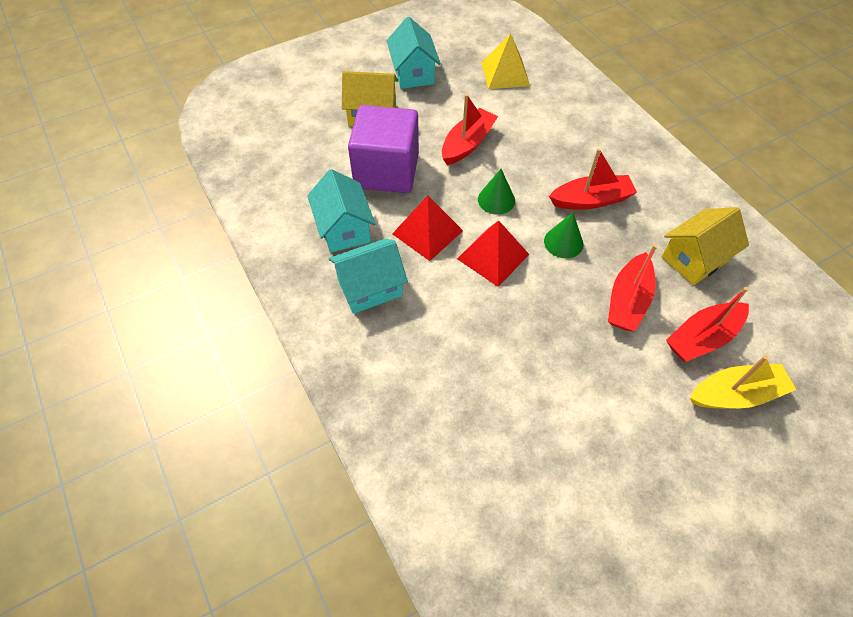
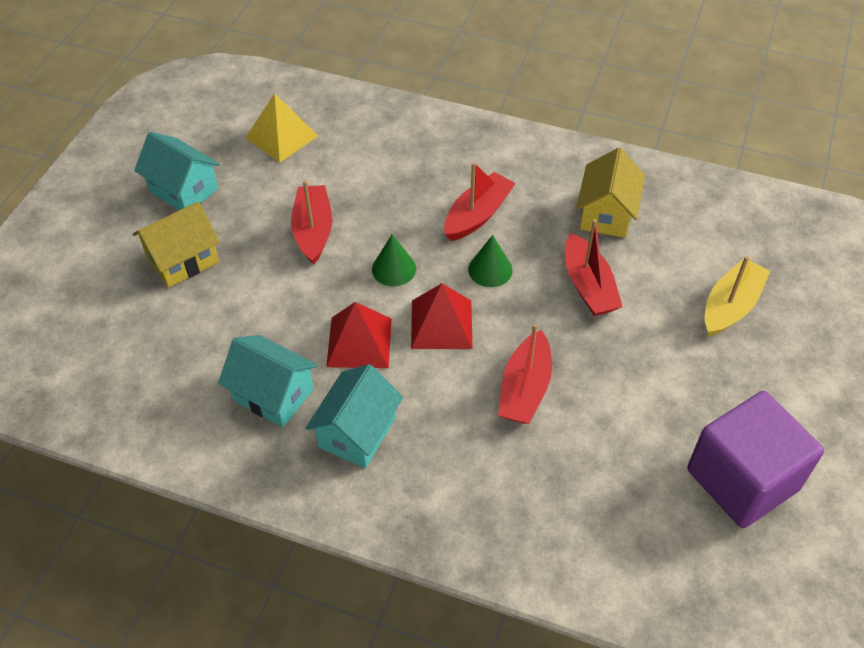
camera: 40 degrees left, 5 degrees down
purple cube [348,105,419,193] -> purple cube moved to [687,391,824,528]
red boat [666,287,749,362] -> red boat moved to [498,324,552,424]

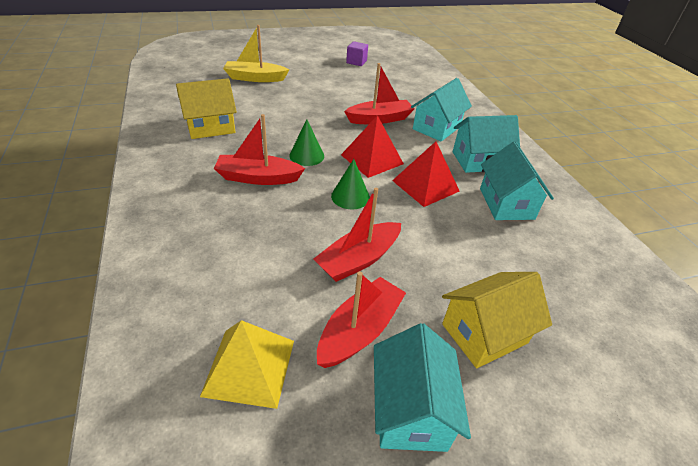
camera: 130 degrees left, 10 degrees down
yellow house [133,202,220,288] -> yellow house turned 45 degrees counterclockwise [442,272,552,368]
red boat [565,219,623,316] -> red boat moved to [317,272,406,368]
purple cube [687,391,824,528] -> purple cube [346,41,368,66], size x0.42
none -> turquoise house [411,78,472,141]

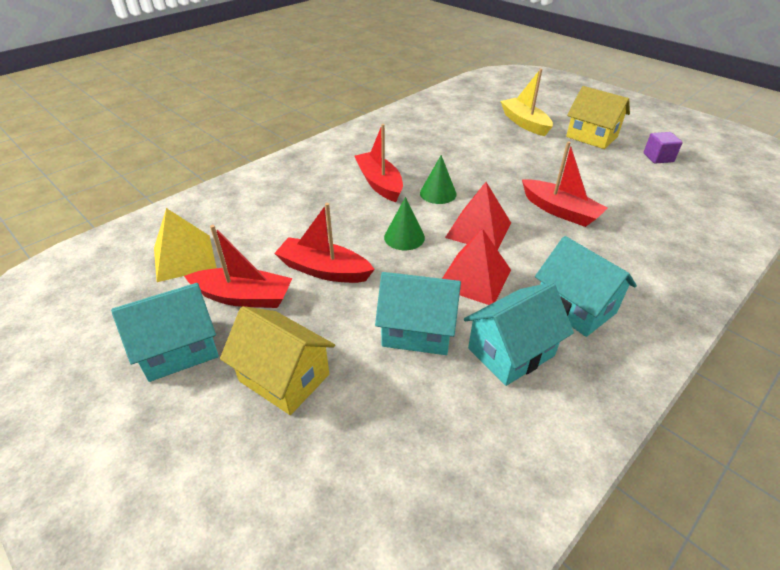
camera: 65 degrees right, 0 degrees up
yellow house [176,78,237,139] -> yellow house moved to [566,86,630,149]
turquoise house [411,78,472,141] -> turquoise house moved to [375,272,461,355]

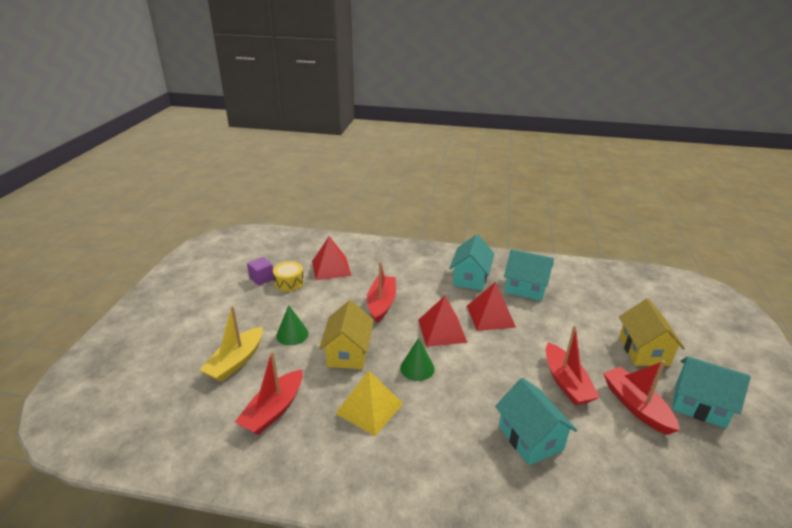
camera: 125 degrees left, 10 degrees down
yellow pyramid [154,208,216,282] -> yellow pyramid moved to [335,370,403,436]
red boat [354,124,403,202] -> red boat moved to [235,351,303,435]
turquoise house [375,272,461,355] -> turquoise house moved to [495,378,577,465]
green cone [384,197,425,250] -> green cone moved to [276,305,309,346]
yellow house [566,86,630,149] -> yellow house moved to [319,300,374,369]
none -> yellow drum [273,261,304,292]
none -> red pyramid [312,236,352,280]

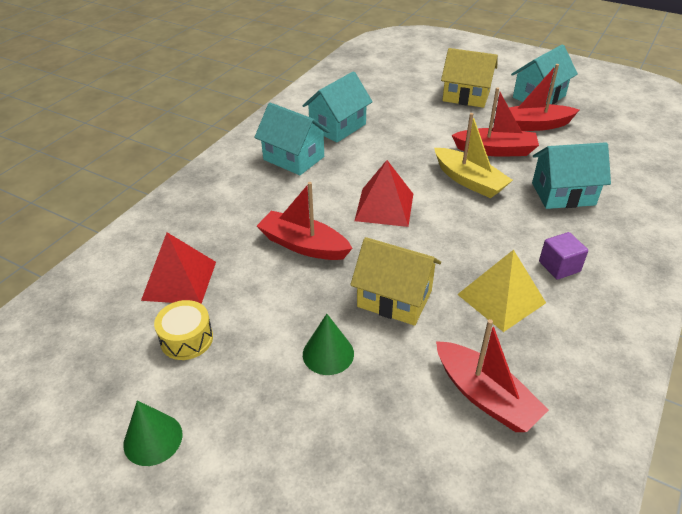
camera: 70 degrees left, 10 degrees up
yellow boat [200,306,263,382] -> yellow boat moved to [434,113,513,198]
purple cube [247,257,274,286] -> purple cube moved to [539,232,588,280]
green cone [400,338,435,381] -> green cone moved to [123,400,182,466]
red pyramid [467,282,516,331] -> none

